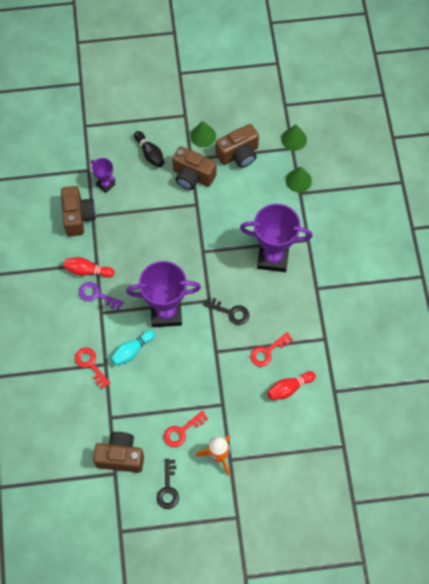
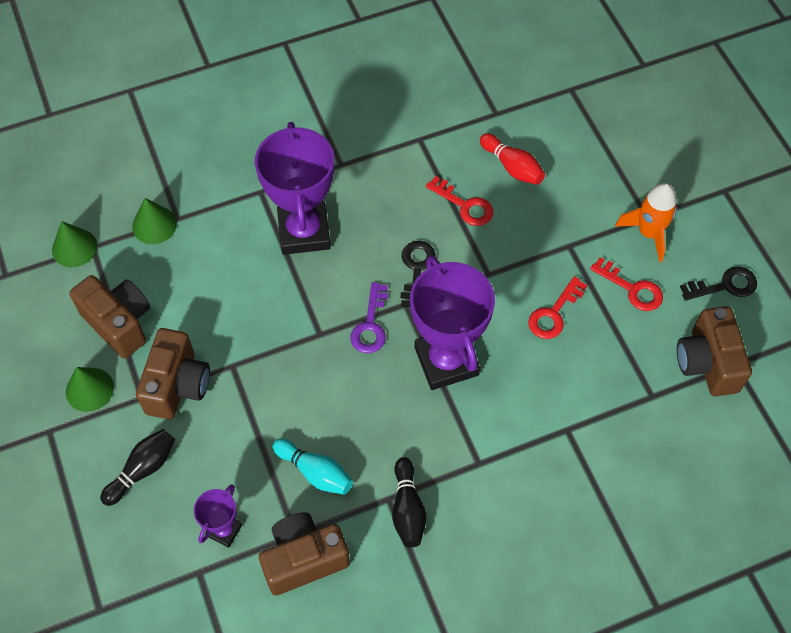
camera: 105 degrees left, 5 degrees down
red bowling pin [64,257,115,278] -> black bowling pin [392,457,426,547]
red key [75,347,111,389] -> red key moved to [528,276,587,339]
purple key [79,282,124,310] -> purple key moved to [350,282,388,353]
turquoise bowling pin [110,330,155,365] -> turquoise bowling pin moved to [272,439,353,495]

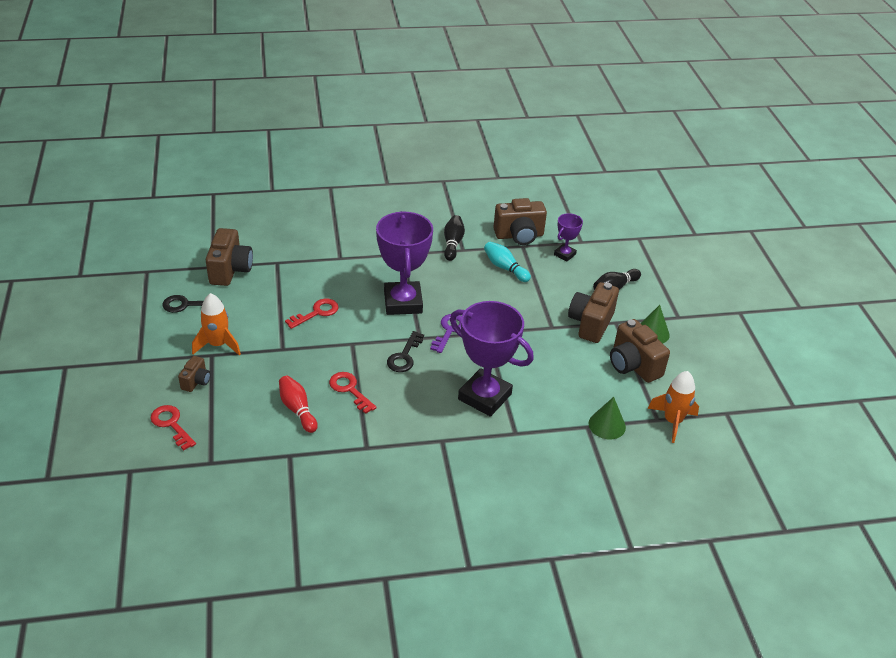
camera: 170 degrees left, 20 degrees down
green cone [52,221,97,267] -> orange rocket [648,371,699,443]
purple trophy [255,122,334,255] -> purple trophy turned 60 degrees counterclockwise [450,301,534,417]
red key [590,257,663,311] -> red key moved to [150,405,196,450]
none -> brown camera [178,356,211,392]

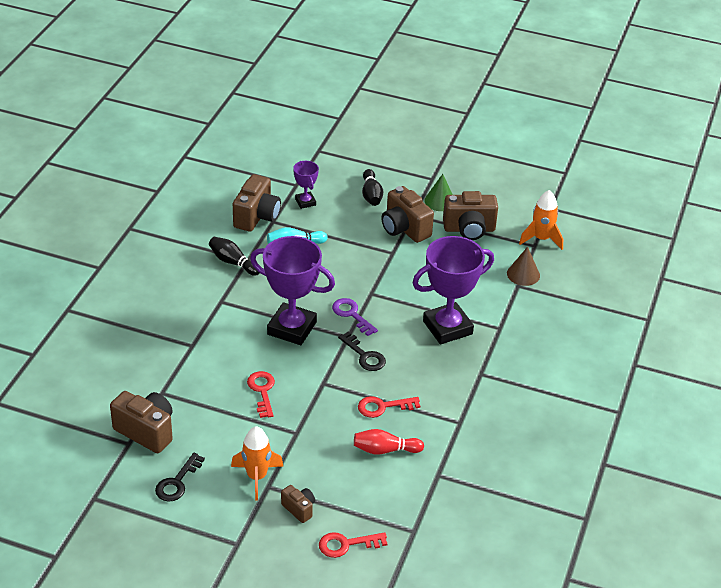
camera: 60 degrees left, 0 degrees up
green cone [588,397,626,439] -> brown cone [507,247,540,286]

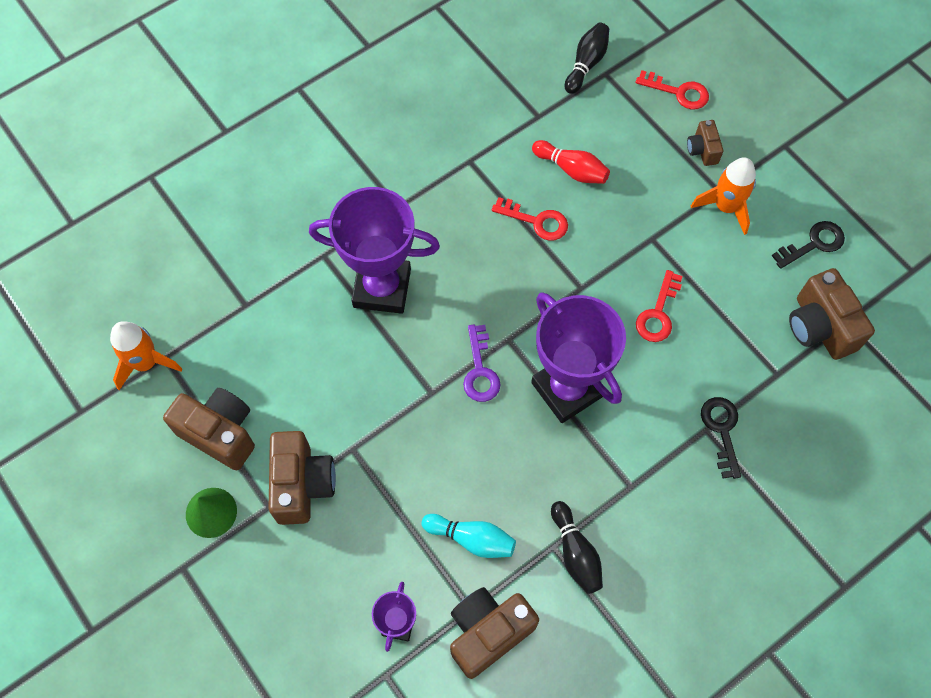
camera: 145 degrees left, 25 degrees up
black key [338,332,386,371] -> black key moved to [701,397,741,479]
black bowling pin [362,169,383,206] -> black bowling pin moved to [565,23,609,94]
brown cone [507,247,540,286] -> none

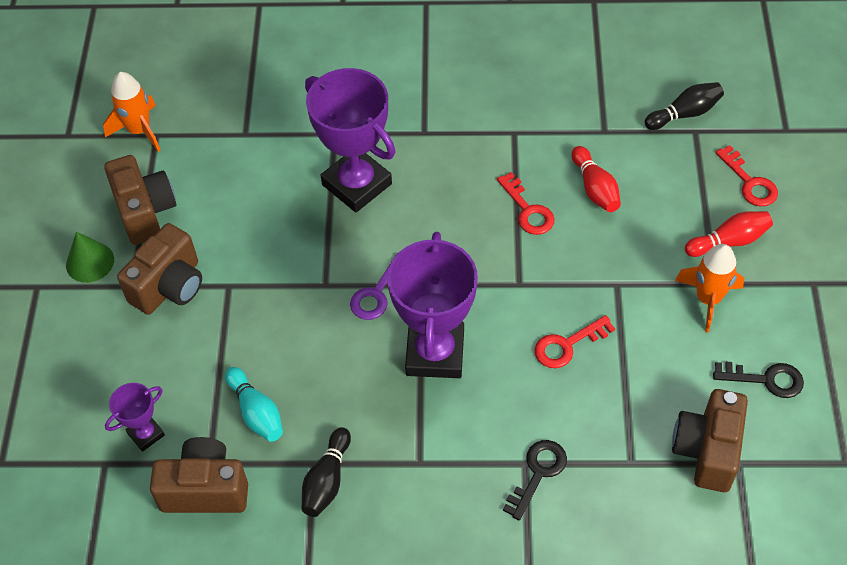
camera: 40 degrees right, 10 degrees down
brown camera [687,120,723,166] -> red bowling pin [685,211,773,257]

